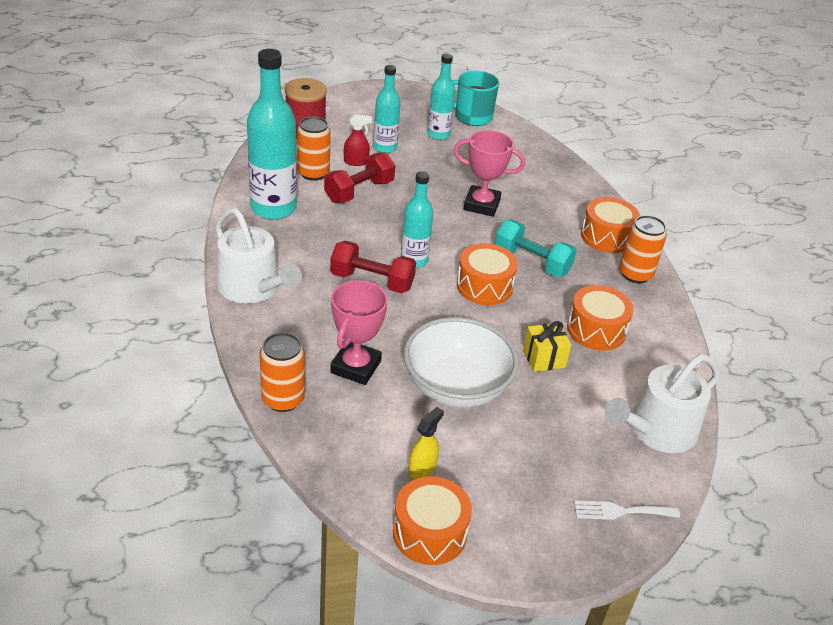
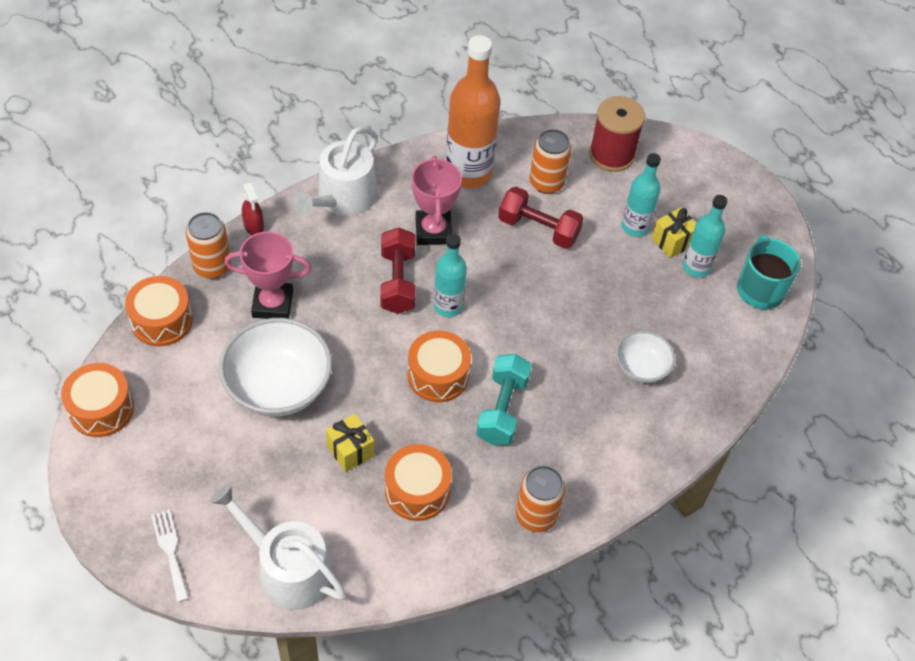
camera: 70 degrees right, 15 degrees up
turquoise bottle [247,49,297,220] -> orange bottle [446,35,500,188]
red spray bottle [344,114,372,166] -> red spray bottle moved to [242,182,264,235]
yellow spray bottle [408,407,444,479] -> none
pink trophy [454,130,525,217] -> pink trophy moved to [412,156,462,245]
orange drum [581,197,640,253] -> orange drum moved to [125,276,193,346]
none -> white bowl [616,330,675,383]
none -> yellow gift [652,207,696,258]

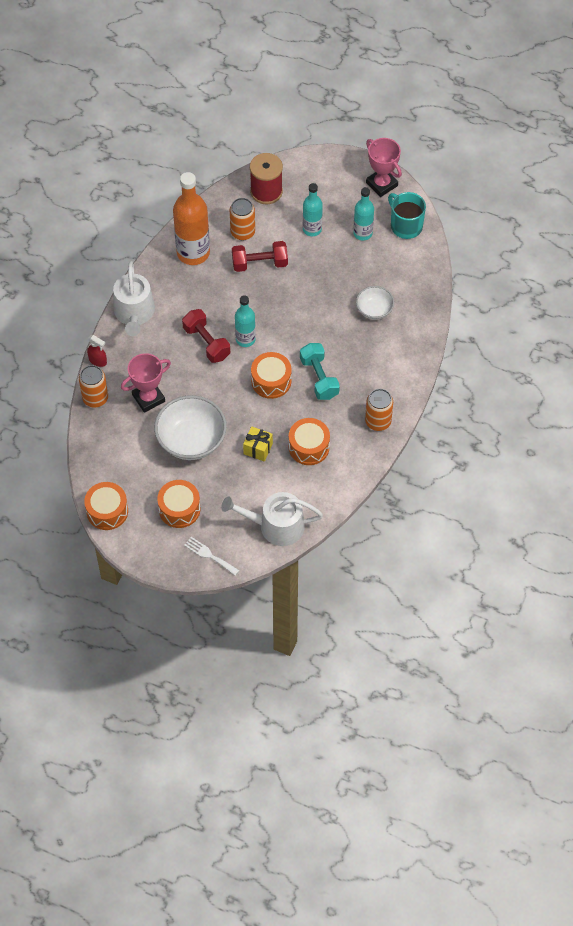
camera: 30 degrees left, 5 degrees up
orange drum [125,276,193,346] -> orange drum moved to [157,480,201,528]
pink trophy [412,156,462,245] -> pink trophy moved to [366,138,402,197]
yellow gift [652,207,696,258] -> none

